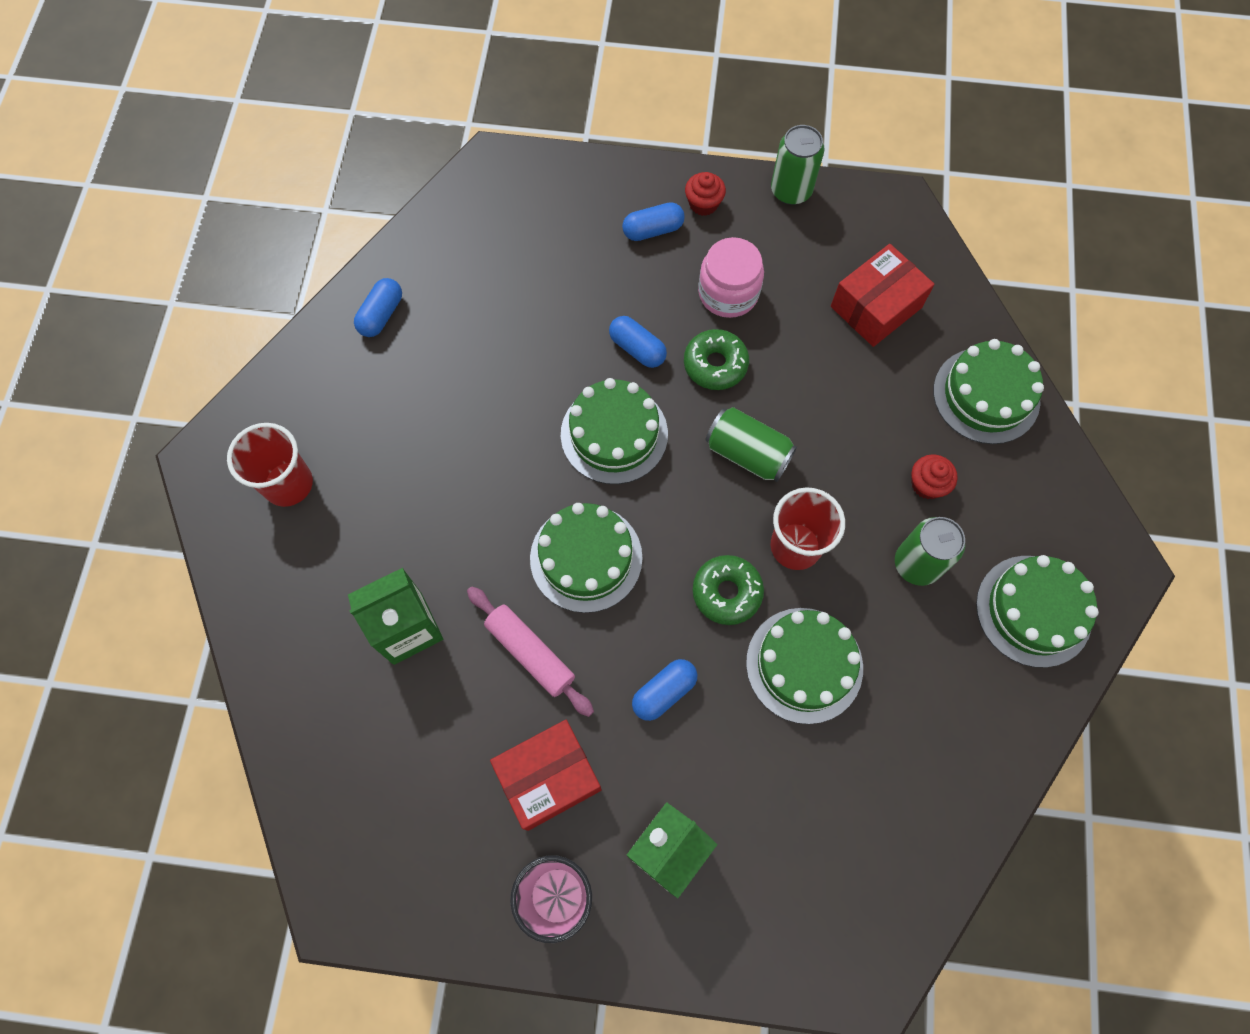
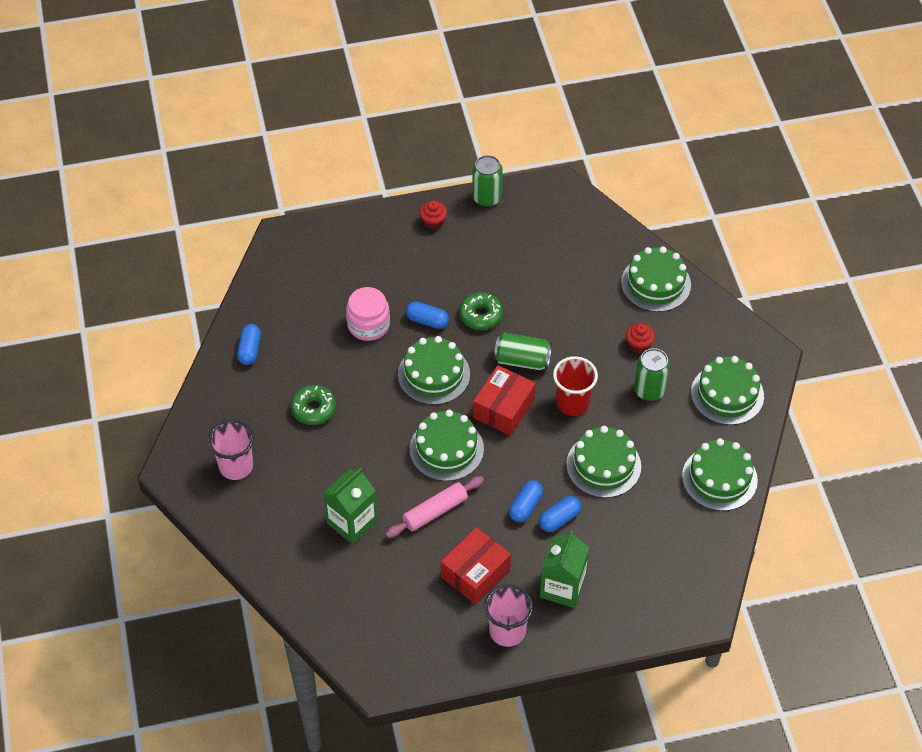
camera: 20 degrees left, 15 degrees down
red cup [227,423,313,507] -> pink cup [208,420,254,480]
pink rolling pin [467,586,594,717] -> pink rolling pin turned 60 degrees counterclockwise [386,476,484,538]
blue capsule [622,202,685,241] -> blue capsule moved to [539,496,581,532]
green donut [693,555,764,625] -> green donut moved to [291,385,336,425]
pink jar [698,237,764,318] -> pink jar moved to [346,287,390,341]
red box [831,244,935,347] -> red box moved to [473,365,536,436]
none -> green cake [682,438,758,511]

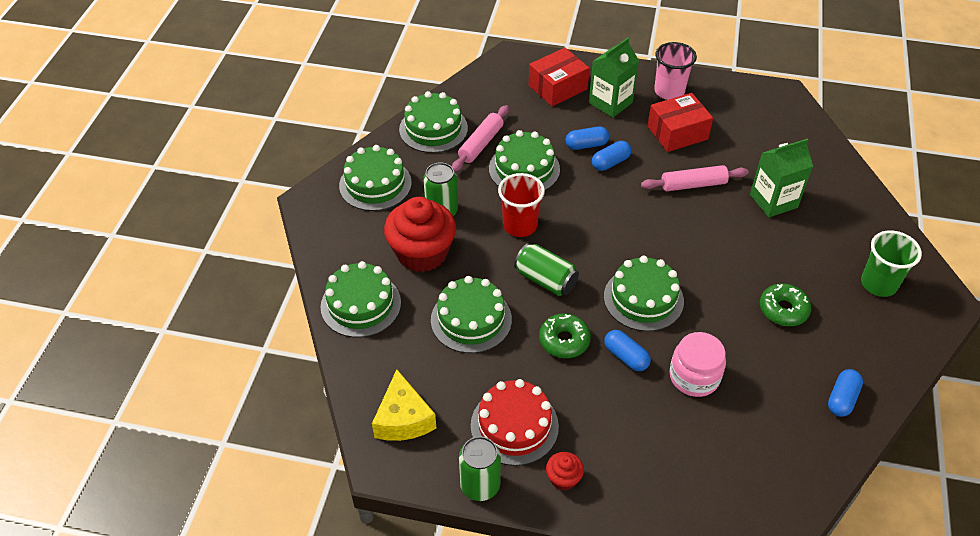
camera: 155 degrees left, 5 degrees down
pink cup [208,420,254,480] -> green cup [861,230,922,297]
green cake [410,410,484,481] -> green cake moved to [431,276,512,353]
red box [473,365,536,436] -> red box moved to [529,48,590,106]
red cupcake [626,323,655,353] -> red cupcake [384,197,456,272], size x2.24
none -> yellow cheese [372,369,436,441]
none -> pink rolling pin [452,105,509,172]
none -> red cake [471,379,559,466]

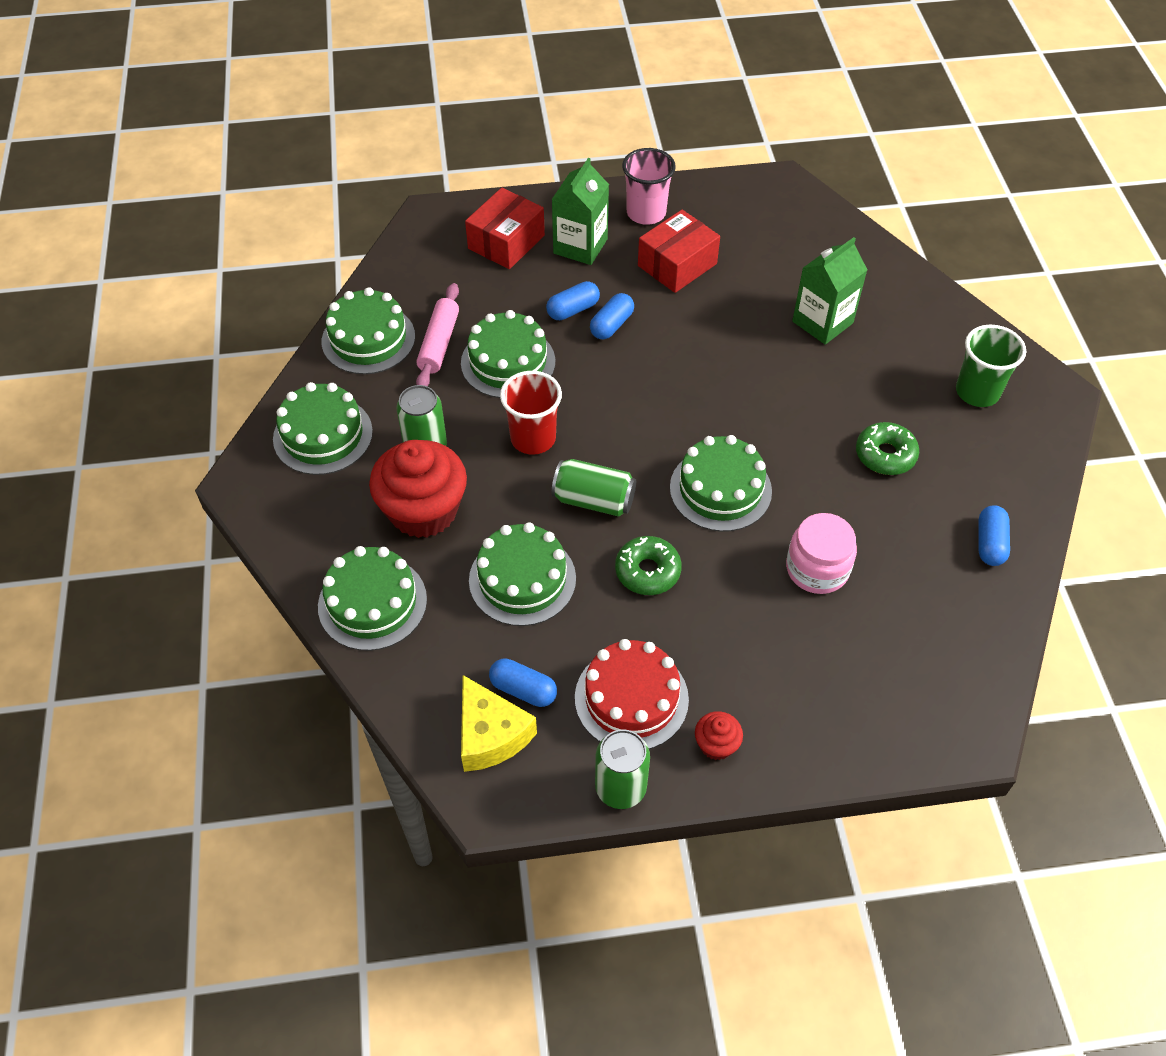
camera: 20 degrees left, 5 degrees up
blue capsule [604,330,651,371] -> blue capsule moved to [489,658,557,707]
pink rolling pin [641,165,749,191] -> none

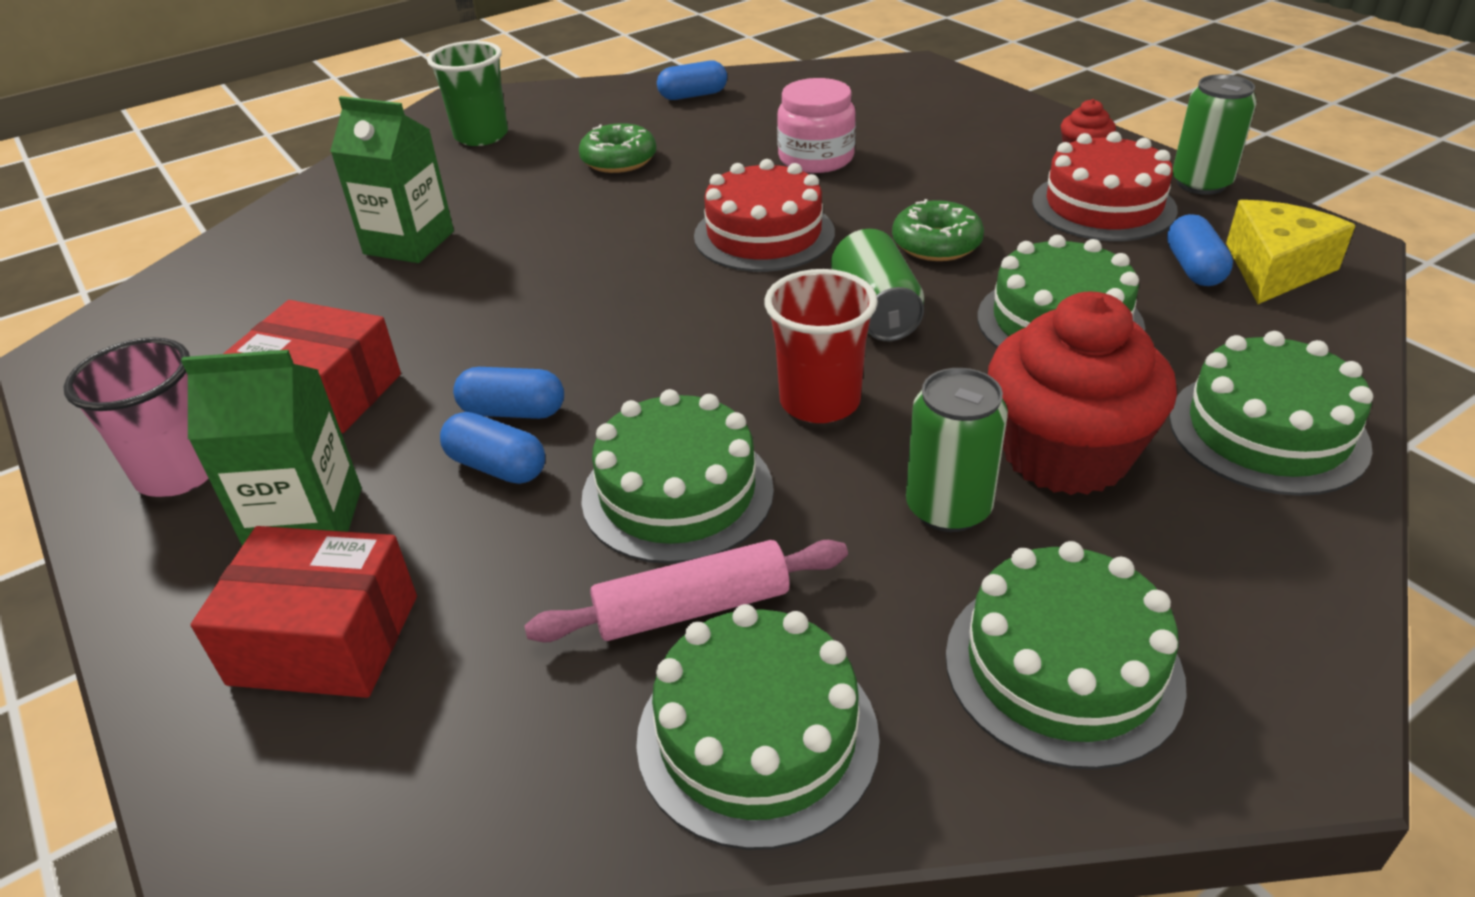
camera: 115 degrees left, 15 degrees down
green cake [670,435,772,532] -> red cake [694,159,835,272]

